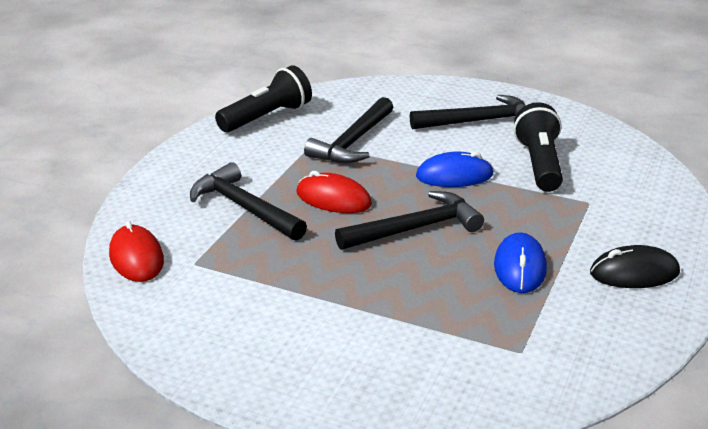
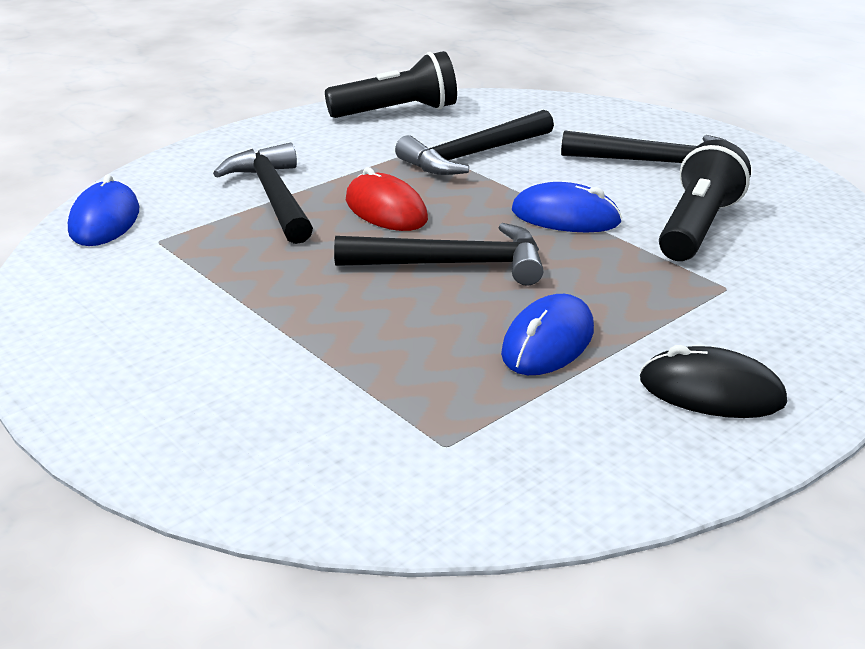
camera: 25 degrees right, 0 degrees up
red mouse [109,221,164,282] -> blue mouse [68,174,139,246]

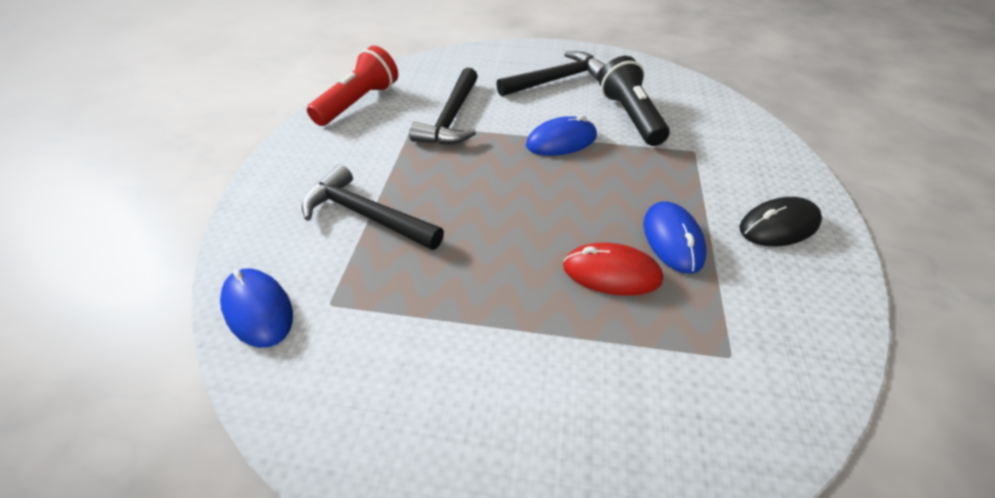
camera: 40 degrees left, 15 degrees up
black flashlight [325,51,457,118] -> red flashlight [307,46,398,126]
black hammer [334,223,543,286] -> none
red mouse [346,167,428,231] -> red mouse moved to [563,243,663,296]

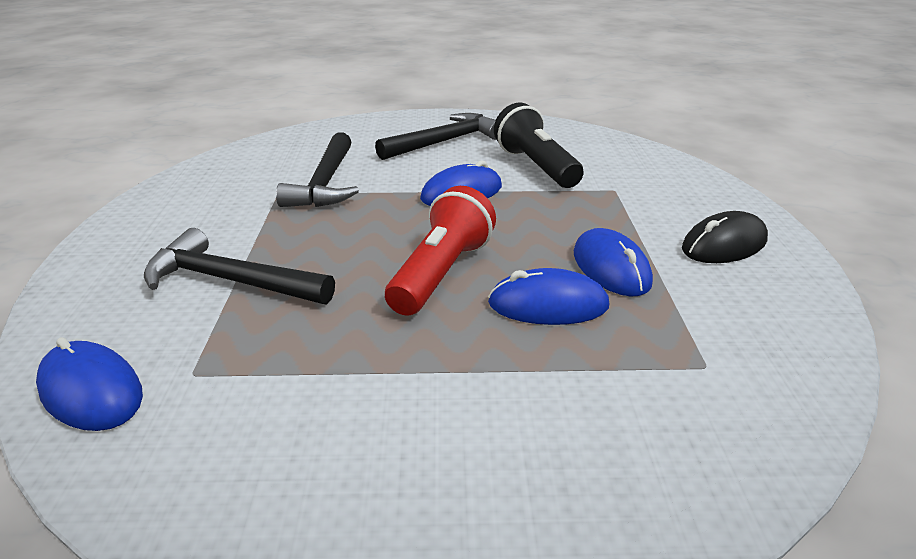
camera: 10 degrees left, 15 degrees down
red flashlight [307,46,398,126] -> red flashlight moved to [385,186,496,316]
red mouse [563,243,663,296] -> blue mouse [488,268,609,325]

